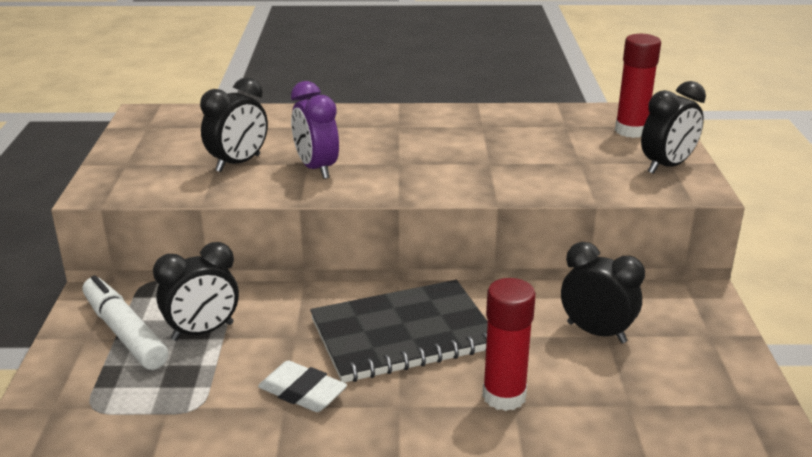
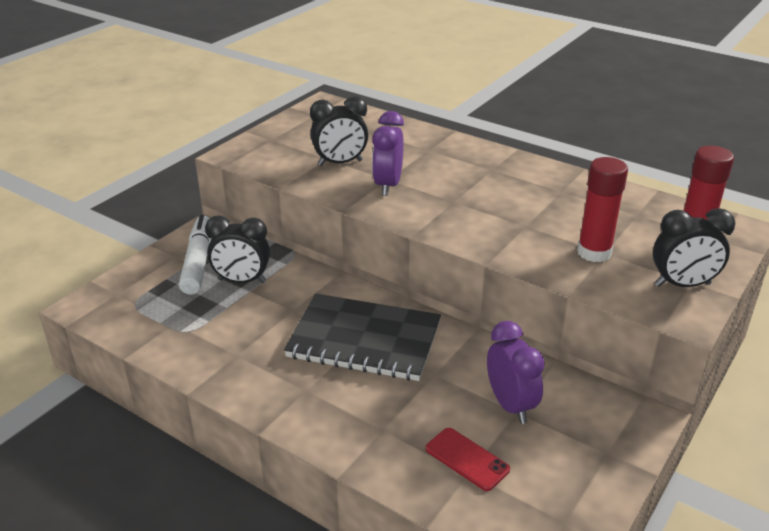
camera: 35 degrees right, 5 degrees up
white eraser [258,360,347,412] -> none
red glue stick [483,278,536,411] -> red glue stick moved to [577,157,628,262]
black clock [561,242,645,343] -> purple clock [487,321,545,424]
none -> red phone [425,428,510,491]

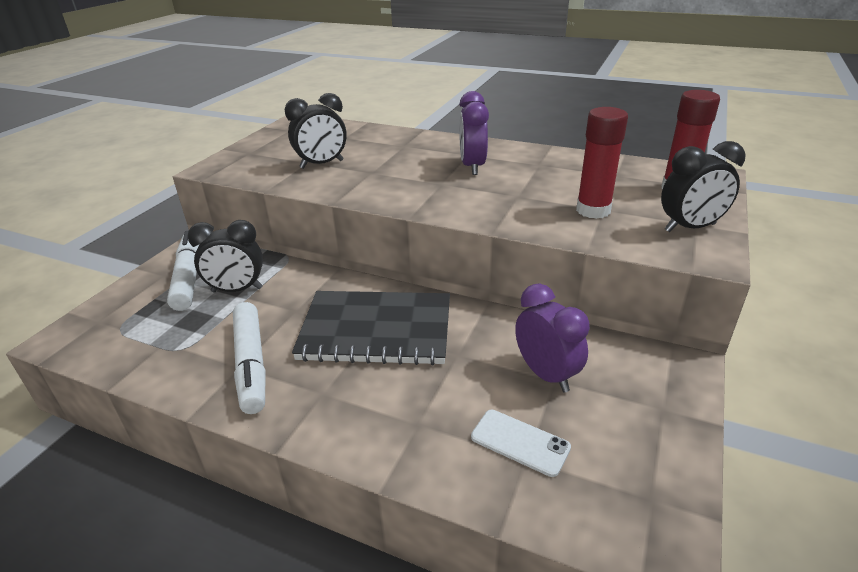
camera: 10 degrees left, 0 degrees up
purple clock [372,111,404,196] -> purple clock moved to [459,91,489,175]
red phone [425,428,510,491] -> white phone [471,410,571,477]
none -> white marker [233,302,266,414]

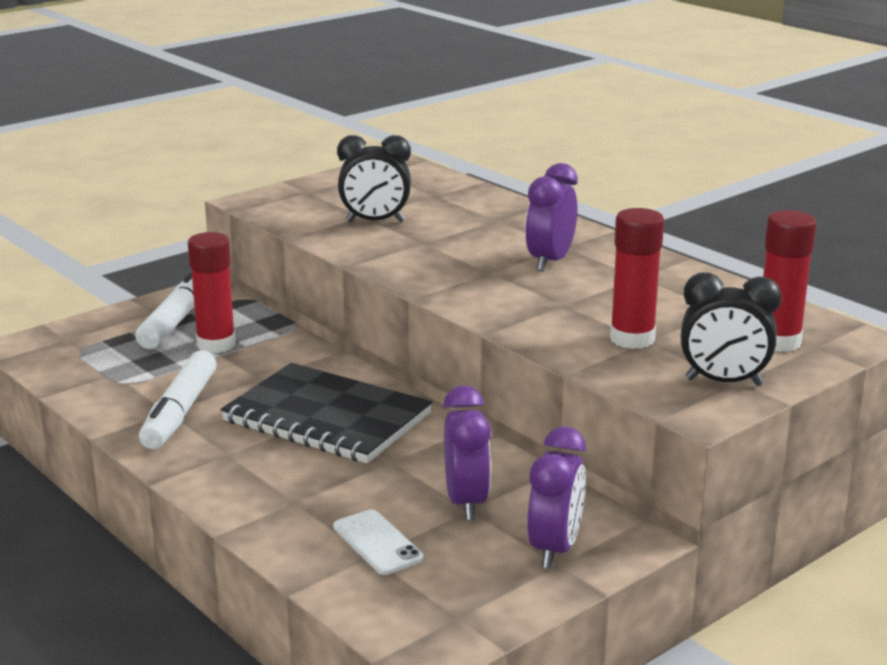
camera: 25 degrees right, 10 degrees down
black clock [187,220,263,292] -> red glue stick [188,232,236,353]
none -> purple clock [527,427,586,568]

